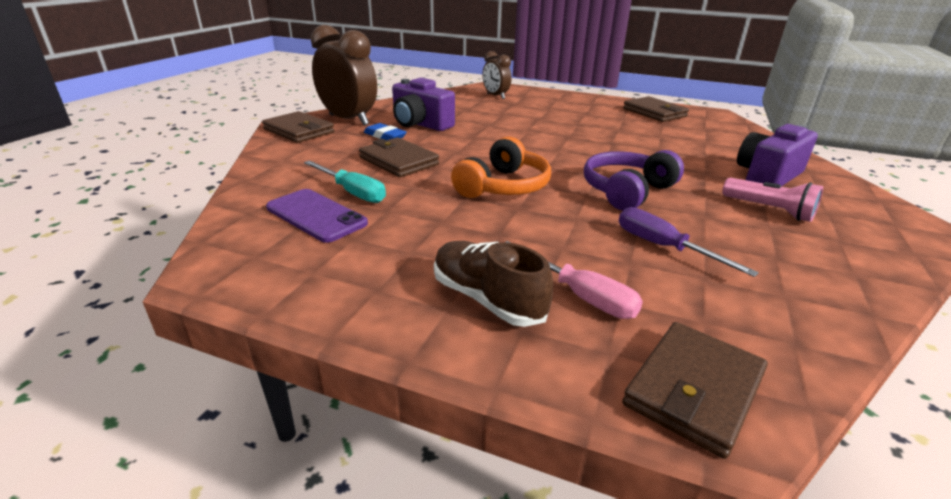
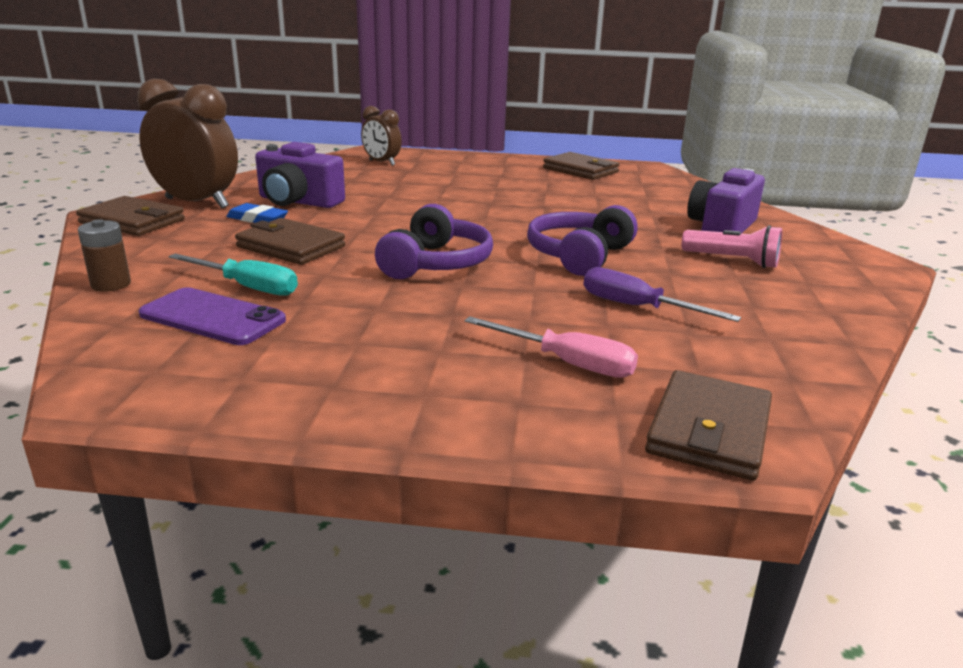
camera: 15 degrees left, 5 degrees down
brown shoe [434,241,553,327] -> none
orange headphones [451,136,551,198] -> purple headphones [375,204,493,279]
none -> brown battery [78,219,131,292]

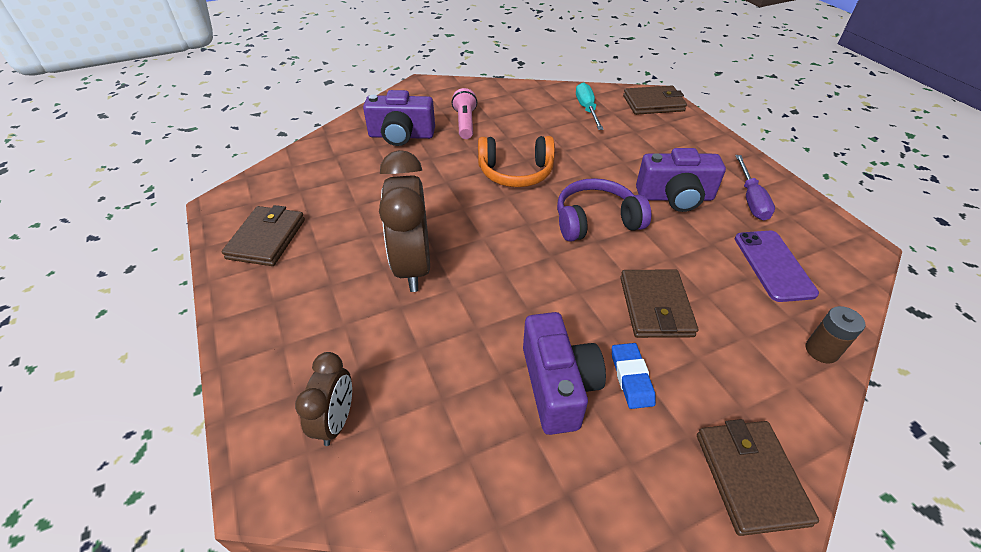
camera: 120 degrees left, 20 degrees up
brown clock [137,79,238,208] -> brown clock moved to [379,150,430,292]
turquoise screwdriver [168,254,298,296] -> turquoise screwdriver moved to [576,82,604,130]
pink screwdriver [465,316,638,378] -> none
purple headphones [527,205,638,276] -> orange headphones [478,136,555,187]
purple screwdriver [583,267,741,322] -> purple screwdriver moved to [735,155,775,220]
none -> purple camera [636,148,726,212]

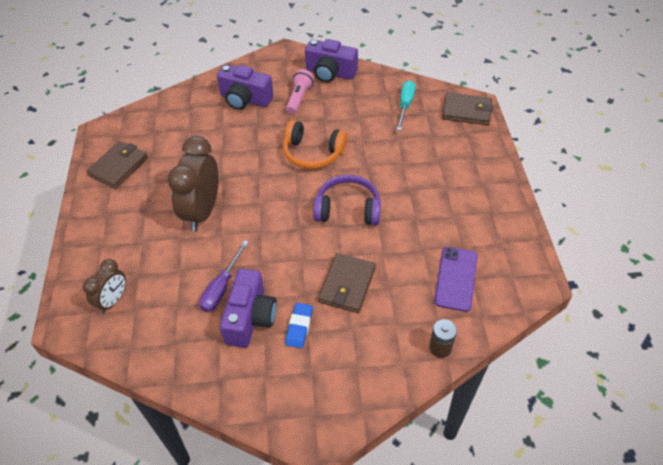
camera: 20 degrees right, 5 degrees up
purple camera [636,148,726,212] -> purple camera moved to [305,39,358,82]
brown wallet [697,419,819,536] -> none
purple screwdriver [735,155,775,220] -> purple screwdriver moved to [199,240,249,312]

